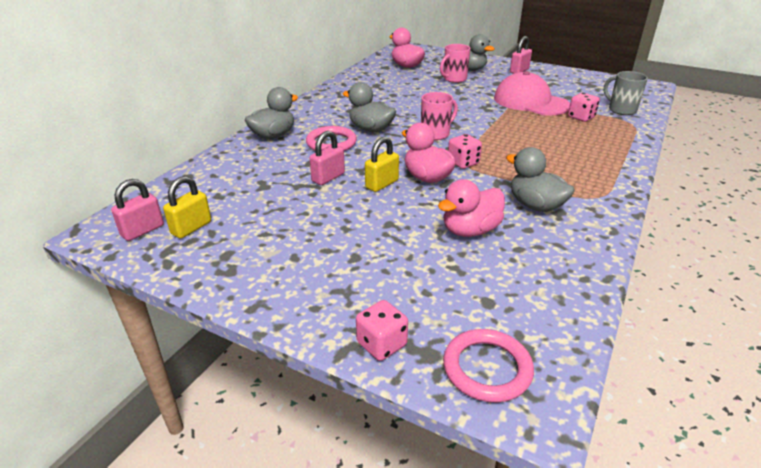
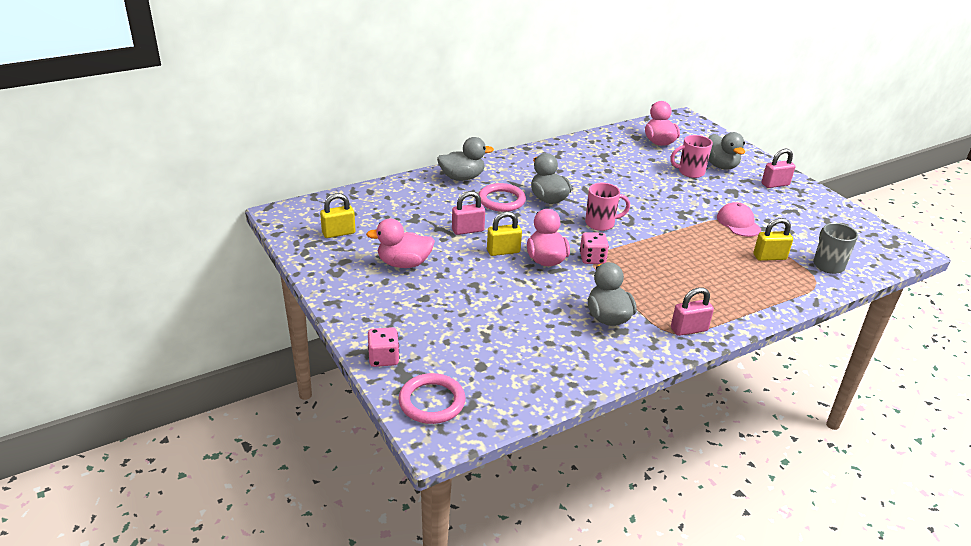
camera: 30 degrees right, 0 degrees up
pink padlock [111,179,164,241] -> pink padlock moved to [671,287,714,336]
pink duck [438,179,505,237] -> pink duck moved to [366,219,435,268]
pink cap [494,71,570,116] -> pink cap [717,202,761,237], size x0.59
pink dice [568,93,600,122] -> yellow padlock [753,218,793,261]

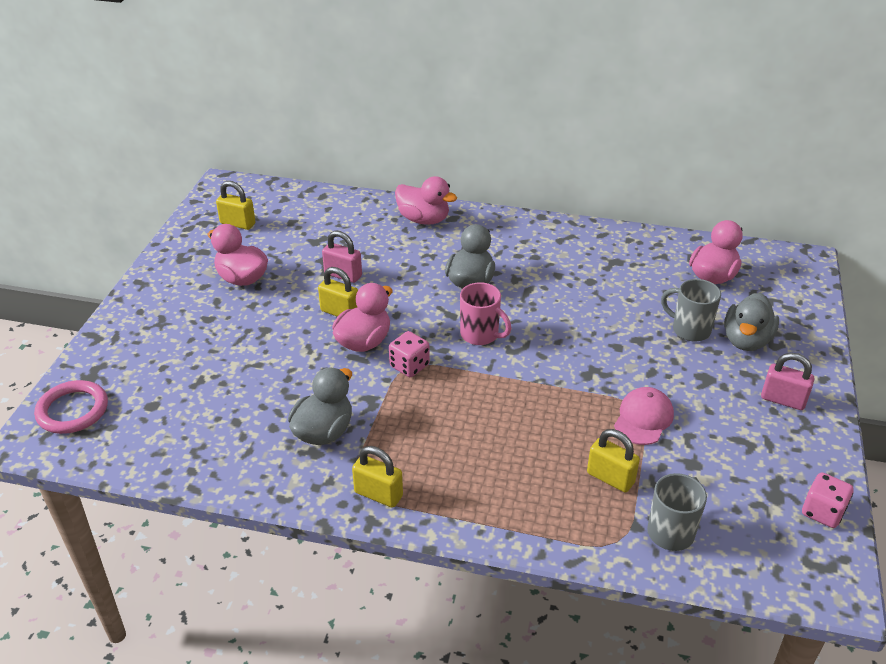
camera: 45 degrees right, 5 degrees up
pink dice [368,327,399,367] -> pink dice moved to [802,472,854,528]
grey duck [437,137,494,181] -> pink duck [395,176,457,225]
pink ring [479,183,526,212] -> none
pink mug [670,135,713,178] -> grey mug [661,279,721,342]
pink padlock [671,287,714,336] -> yellow padlock [352,446,403,508]

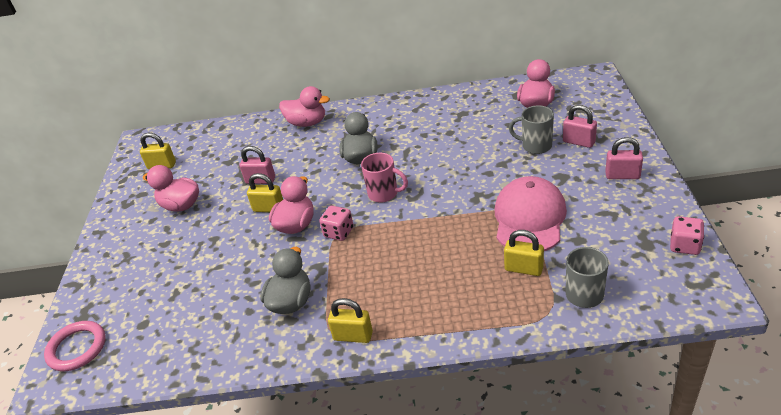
camera: 10 degrees left, 0 degrees up
pink cap [614,387,674,445] -> pink cap [494,176,567,251], size x1.71
grey duck [724,293,779,351] -> pink padlock [563,105,597,148]

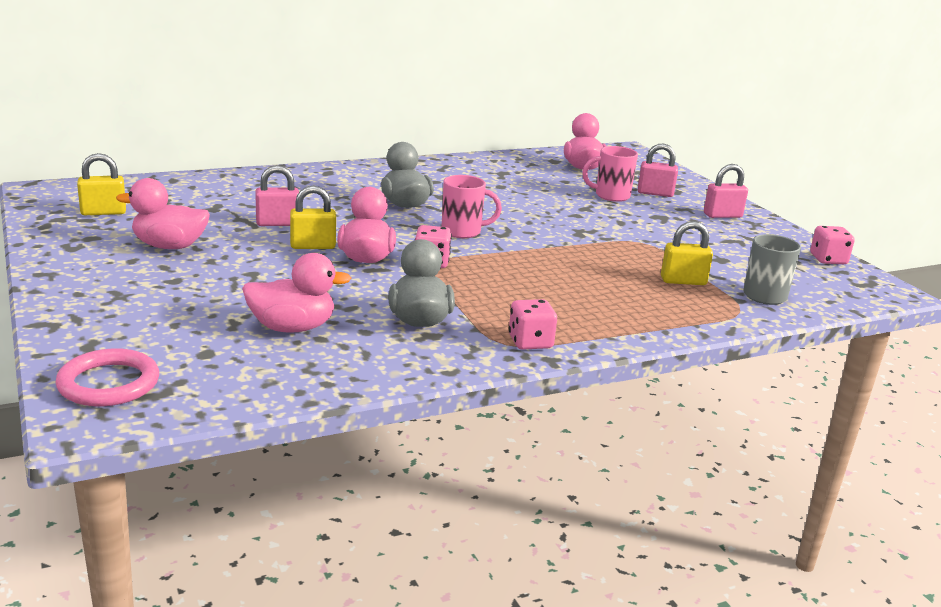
camera: 30 degrees left, 15 degrees down
pink duck [279,86,330,127] -> pink duck moved to [242,253,352,333]
yellow padlock [328,298,373,343] -> pink dice [509,299,557,350]
pink cap [494,176,567,251] -> none
grey mug [509,105,554,154] -> pink mug [582,146,638,202]

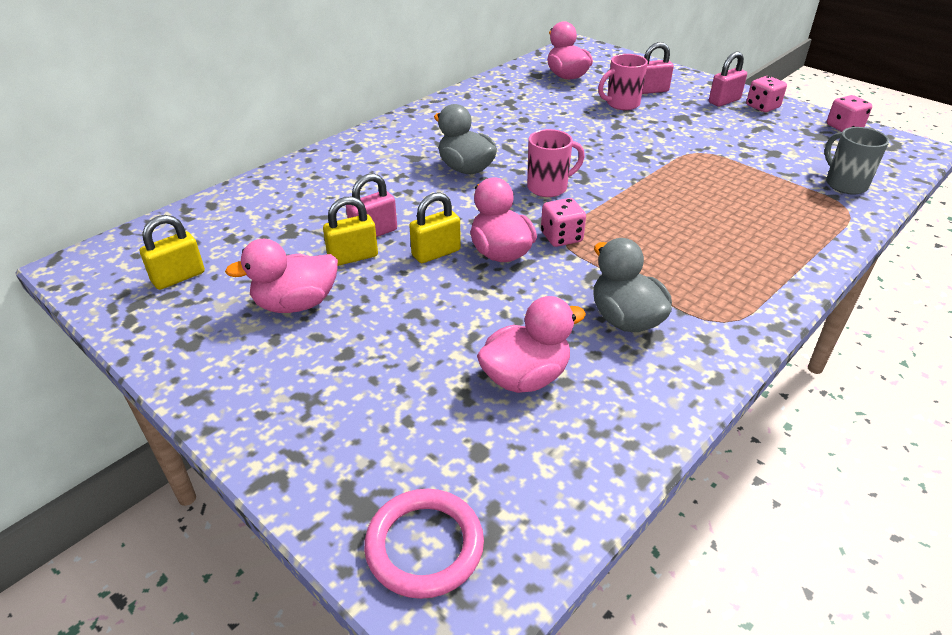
camera: 20 degrees left, 15 degrees up
pink dice [509,299,557,350] -> pink dice moved to [746,76,787,112]
yellow padlock [661,221,713,285] -> yellow padlock moved to [323,197,378,266]

